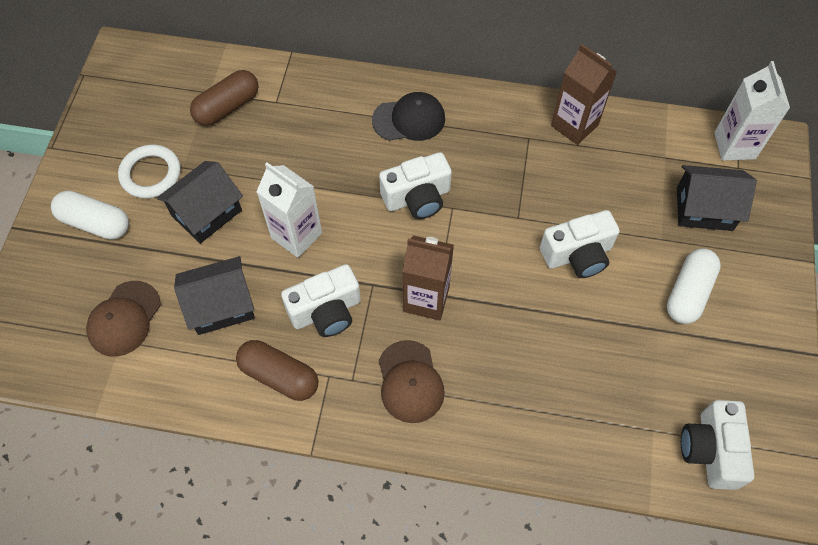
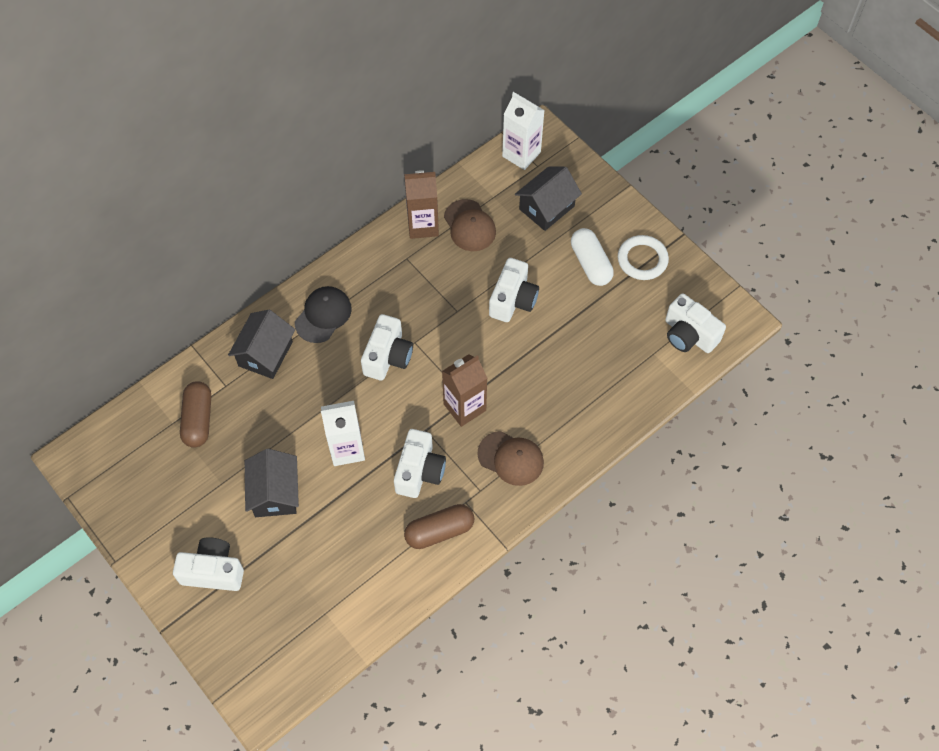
camera: 50 degrees left, 0 degrees up
white capsule [51,191,129,239] -> white camera [173,537,244,591]
brown cap [86,281,161,357] -> brown cap moved to [444,199,496,251]
white ring [118,145,181,198] -> white ring moved to [618,235,669,280]
black house [174,256,255,335] -> black house moved to [228,310,295,379]

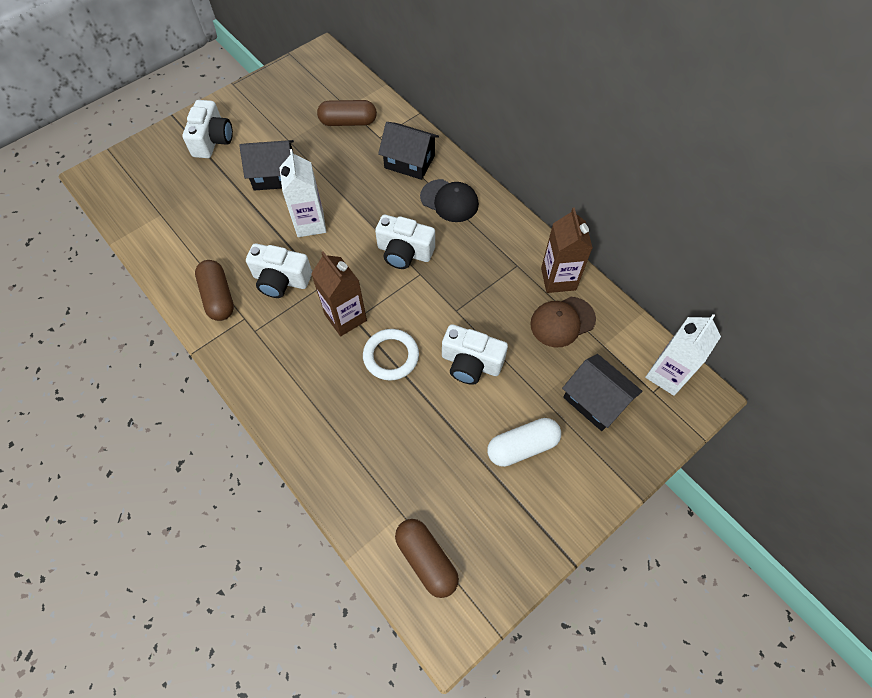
camera: 90 degrees right, 0 degrees up
brown cap [477,431,544,486] -> none
white ring [618,235,669,280] -> white ring moved to [363,329,419,381]
white camera [665,293,726,353] -> brown capsule [395,519,459,598]

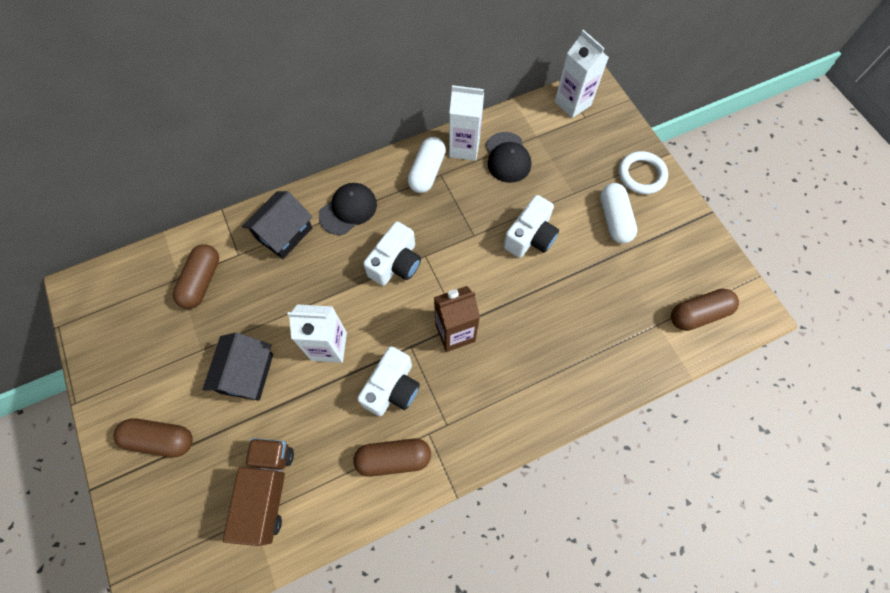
camera: 75 degrees left, 5 degrees up
white camera [182,100,233,158] -> brown capsule [113,419,193,457]
white ring [363,329,419,381] -> white ring moved to [619,151,668,194]
brown cap [530,297,596,348] -> black cap [486,132,531,183]
brown carton [541,208,593,293] -> white carton [449,85,484,161]
black house [562,354,643,431] -> none
none -> brown truck [223,438,294,546]
none -> white capsule [408,137,446,193]

